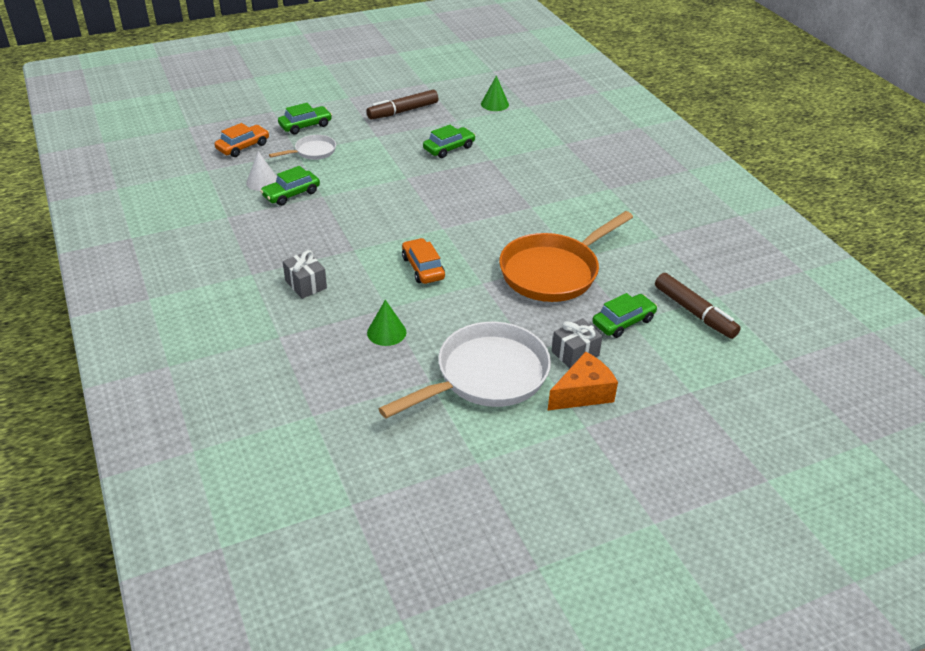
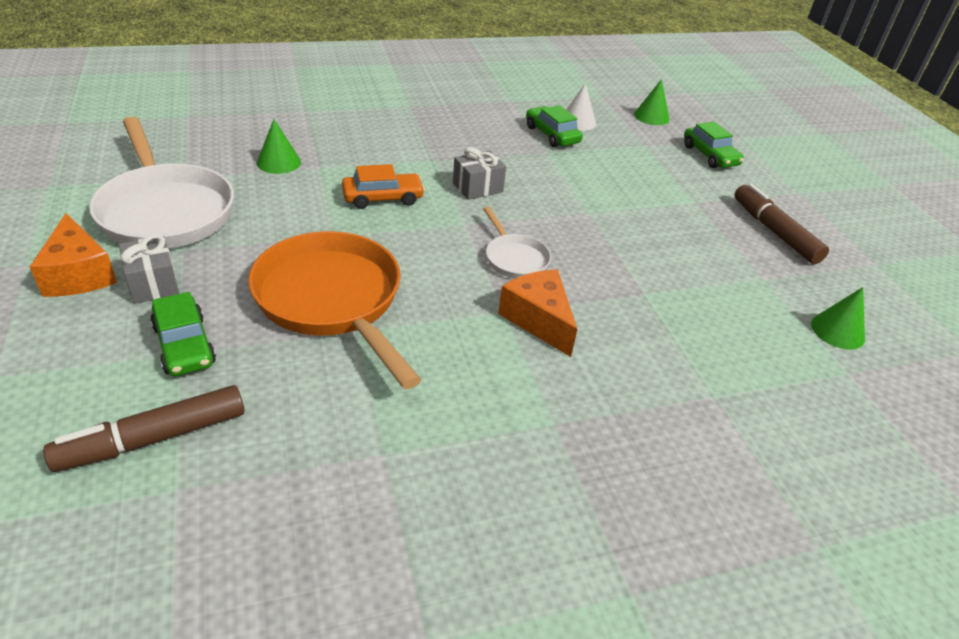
camera: 95 degrees right, 0 degrees up
orange car [215,123,269,157] -> green cone [634,79,670,125]
white pan [269,135,336,160] -> white pan moved to [483,206,551,278]
grey gift [283,250,327,299] -> grey gift moved to [453,147,506,200]
green car [423,125,476,158] -> none
none -> orange cheese [498,270,578,357]

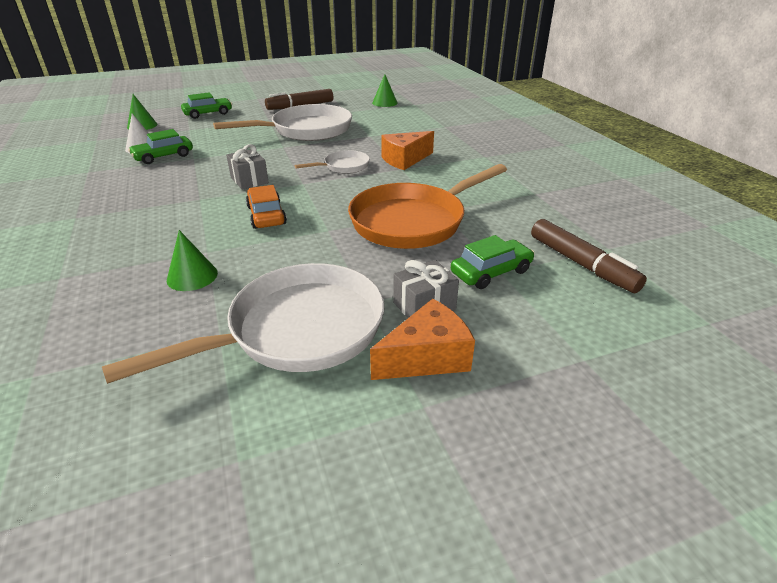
camera: 90 degrees left, 5 degrees down
none -> white pan [213,104,352,141]

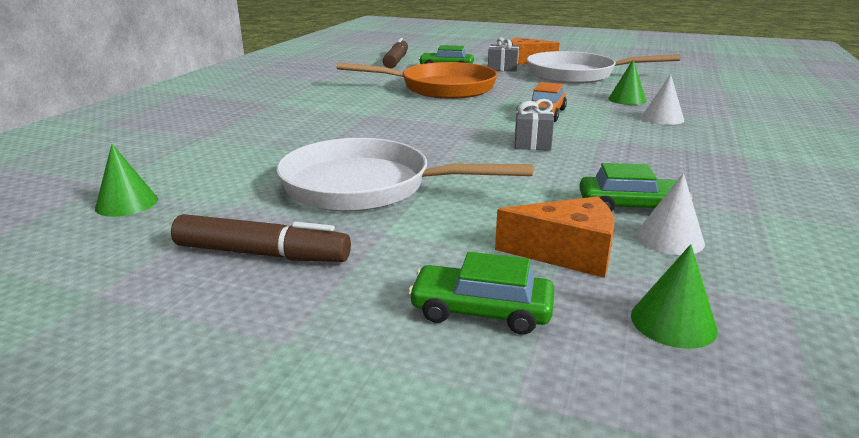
camera: 140 degrees left, 10 degrees down
white pan [295,150,370,174] -> none
orange cheese [381,131,434,170] -> orange cheese moved to [495,196,614,278]
none -> white cone [642,74,684,125]

